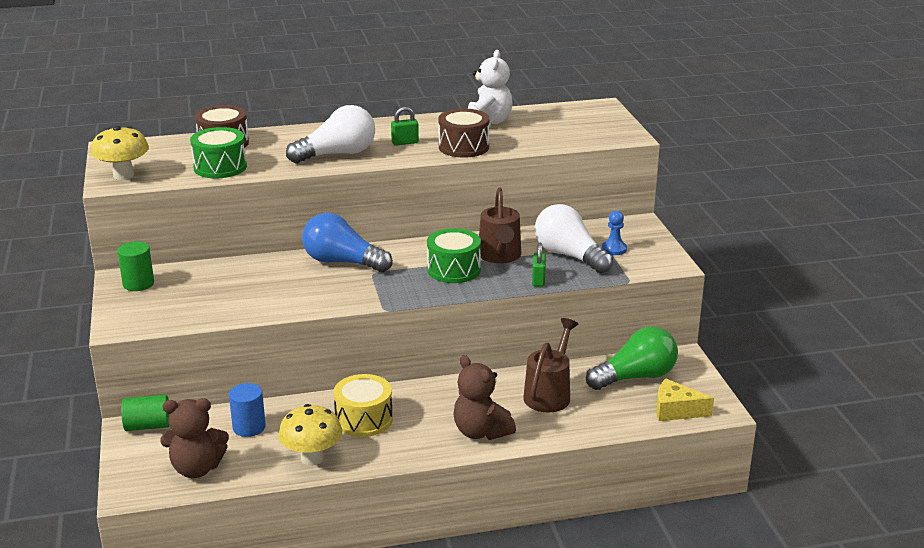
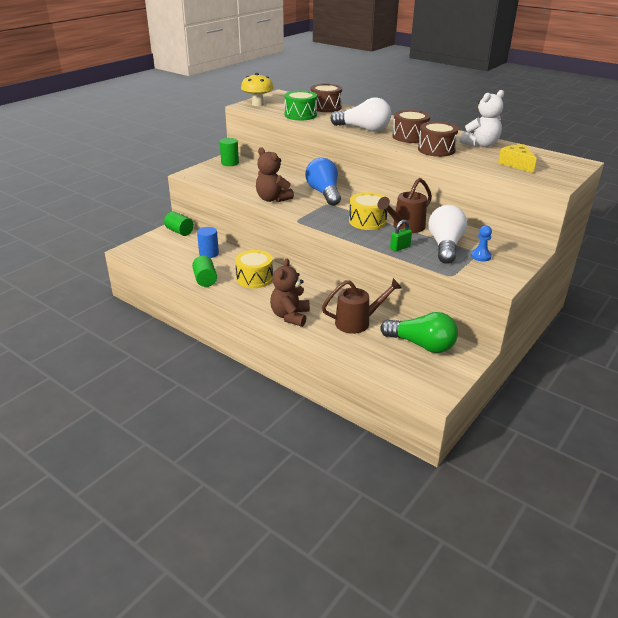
camera: 50 degrees right, 5 degrees up
brown teddy bear [160,398,229,478] -> brown teddy bear moved to [256,147,294,202]
yellow mushroom [278,404,342,466] -> green cylinder [192,256,217,287]
green padlock [391,107,419,146] -> brown drum [392,110,430,143]
green drum [427,228,481,283] -> yellow drum [349,192,387,230]
yellow cheese [656,379,714,421] -> yellow cheese moved to [498,144,537,173]

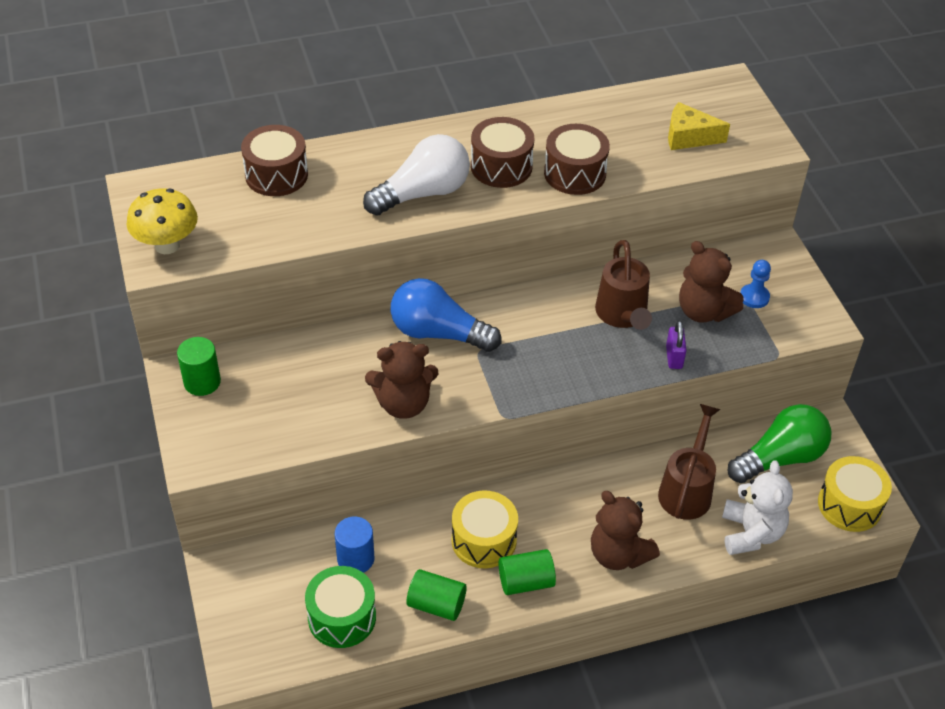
camera: 55 degrees left, 15 degrees up
green cylinder [164,211,194,236] -> green cylinder moved to [499,549,556,595]
green drum [284,91,317,120] -> green drum moved to [305,566,376,648]
yellow drum [349,192,387,230] -> yellow drum moved to [818,456,892,532]
green padlock [390,220,412,252] -> purple padlock [666,321,687,369]
white light bulb [428,205,467,264] -> brown teddy bear [679,241,744,323]
white teddy bear [460,90,504,147] -> white teddy bear moved to [722,460,793,555]

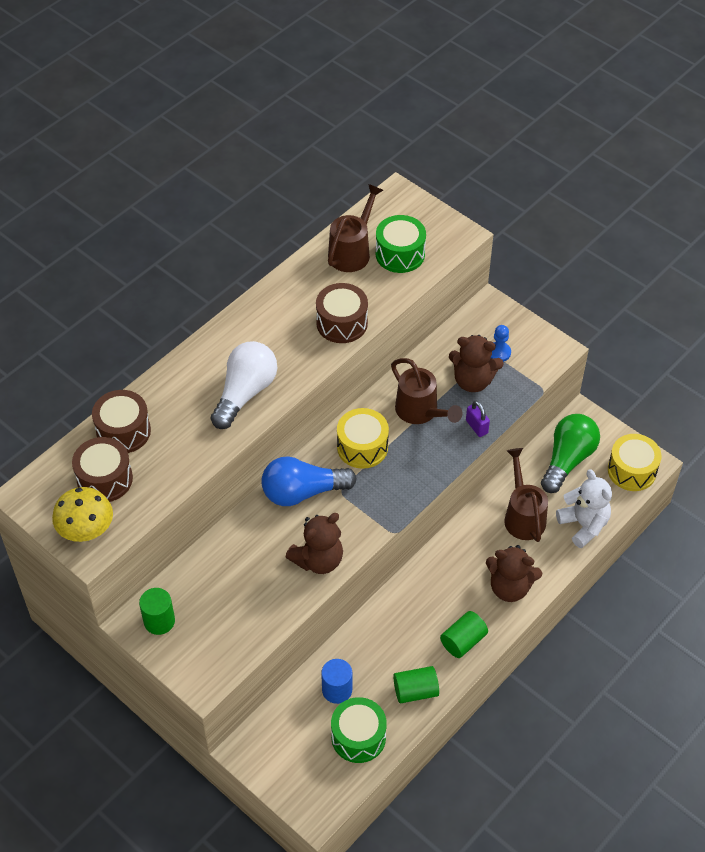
camera: 30 degrees left, 5 degrees up
yellow drum [452,490,518,568] -> yellow drum moved to [337,408,389,469]
brown drum [471,117,535,188] -> brown drum moved to [72,437,133,502]
yellow cheese [668,102,730,150] -> green drum [376,215,426,273]
none -> brown watering can [328,184,383,272]

